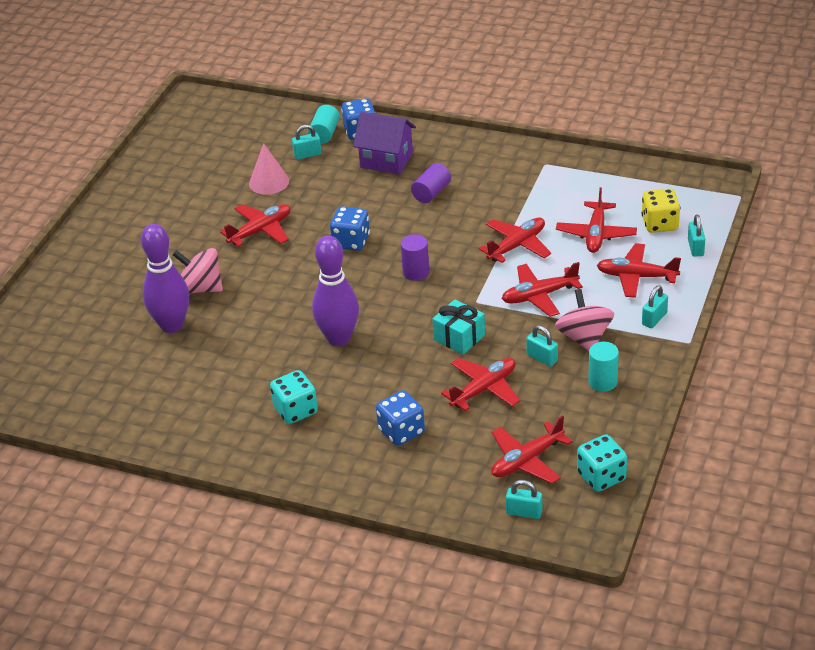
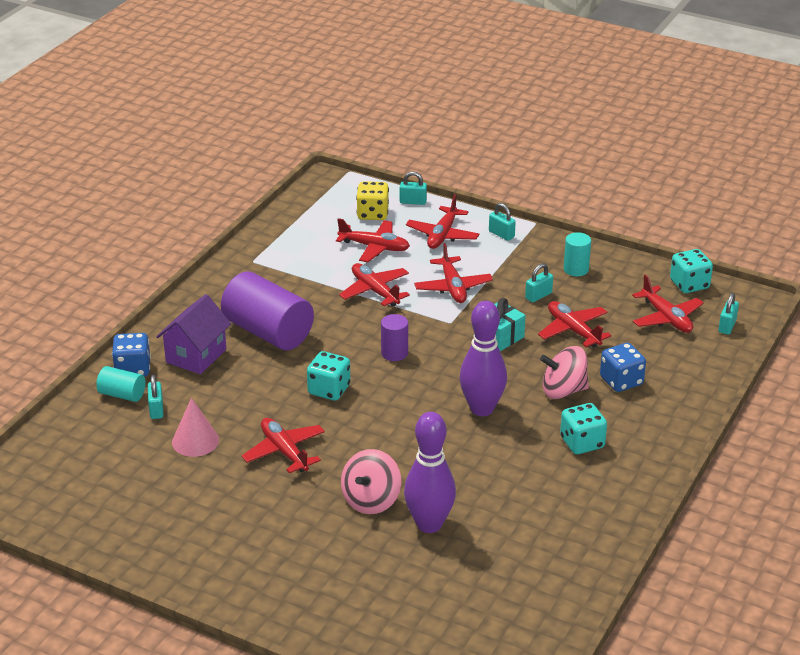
camera: 85 degrees left, 5 degrees down
blue dice [330,206,370,251] -> turquoise dice [307,351,351,401]
purple cylinder [411,163,451,203] -> purple cylinder [221,271,314,350], size x2.03
pink spinning top [555,289,614,351] -> pink spinning top moved to [540,346,589,399]

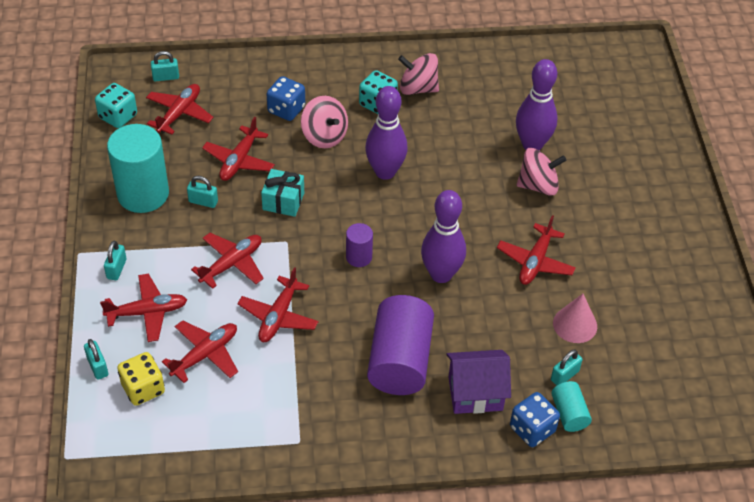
camera: 125 degrees left, 15 degrees up
turquoise dice [307,351,351,401] -> purple bowling pin [421,190,466,283]
red plane [336,218,410,262] -> red plane turned 60 degrees clockwise [162,320,238,383]
turquoise cylinder [564,232,591,276] -> turquoise cylinder [107,124,169,213], size x2.03
none -> pink spinning top [398,53,439,95]

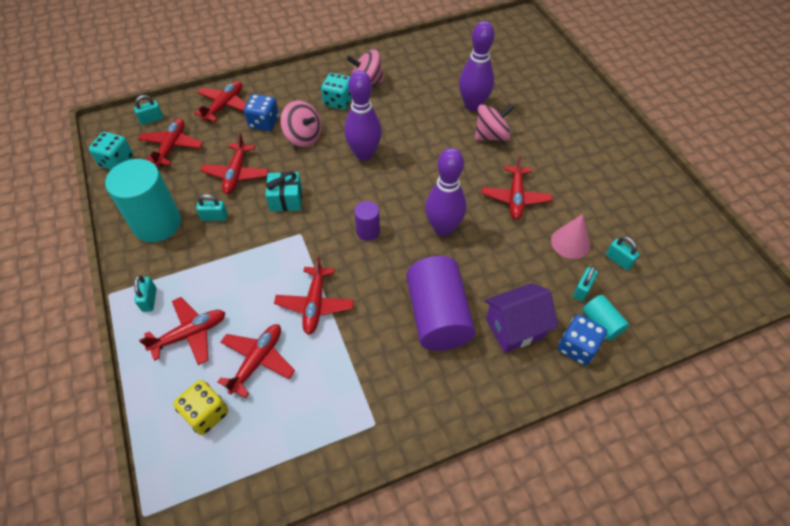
camera: 15 degrees left, 5 degrees up
turquoise padlock [84,339,108,380] -> turquoise padlock moved to [606,236,640,270]
red plane [191,233,264,289] -> red plane moved to [194,81,247,122]

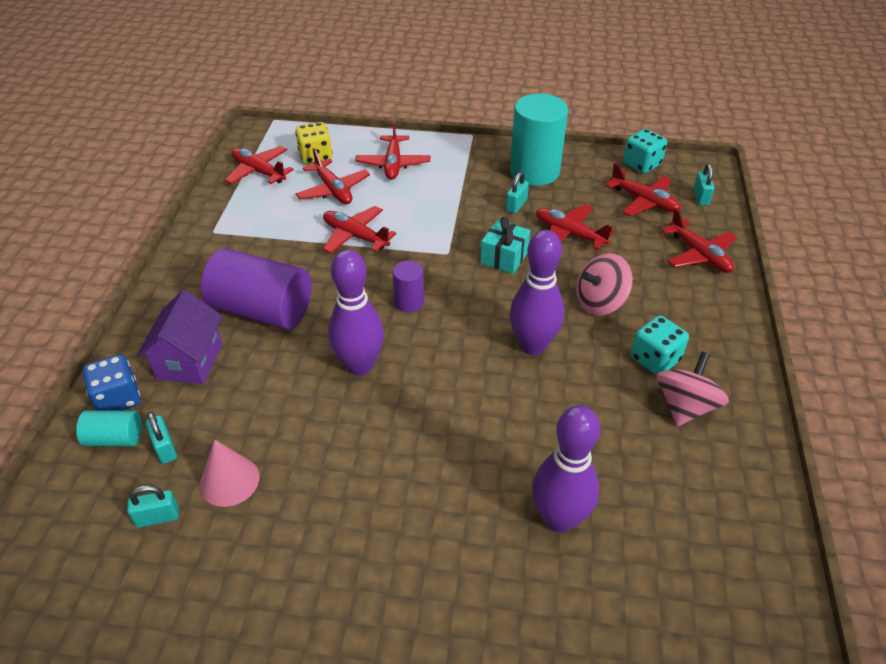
camera: 120 degrees right, 10 degrees down
turquoise padlock [134,275,157,312] -> none
blue dice [244,94,279,131] -> none
pink spinning top [475,104,514,141] -> none
red plane [482,155,552,219] -> red plane moved to [225,146,294,184]

